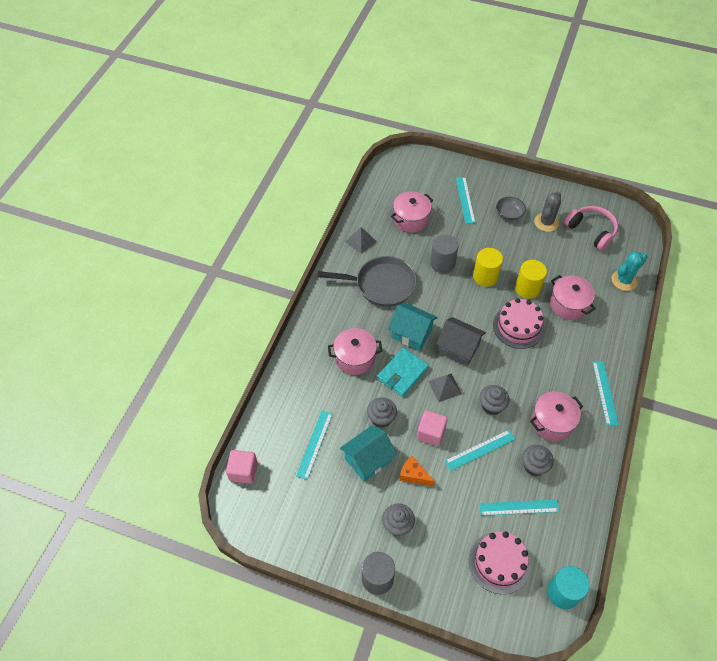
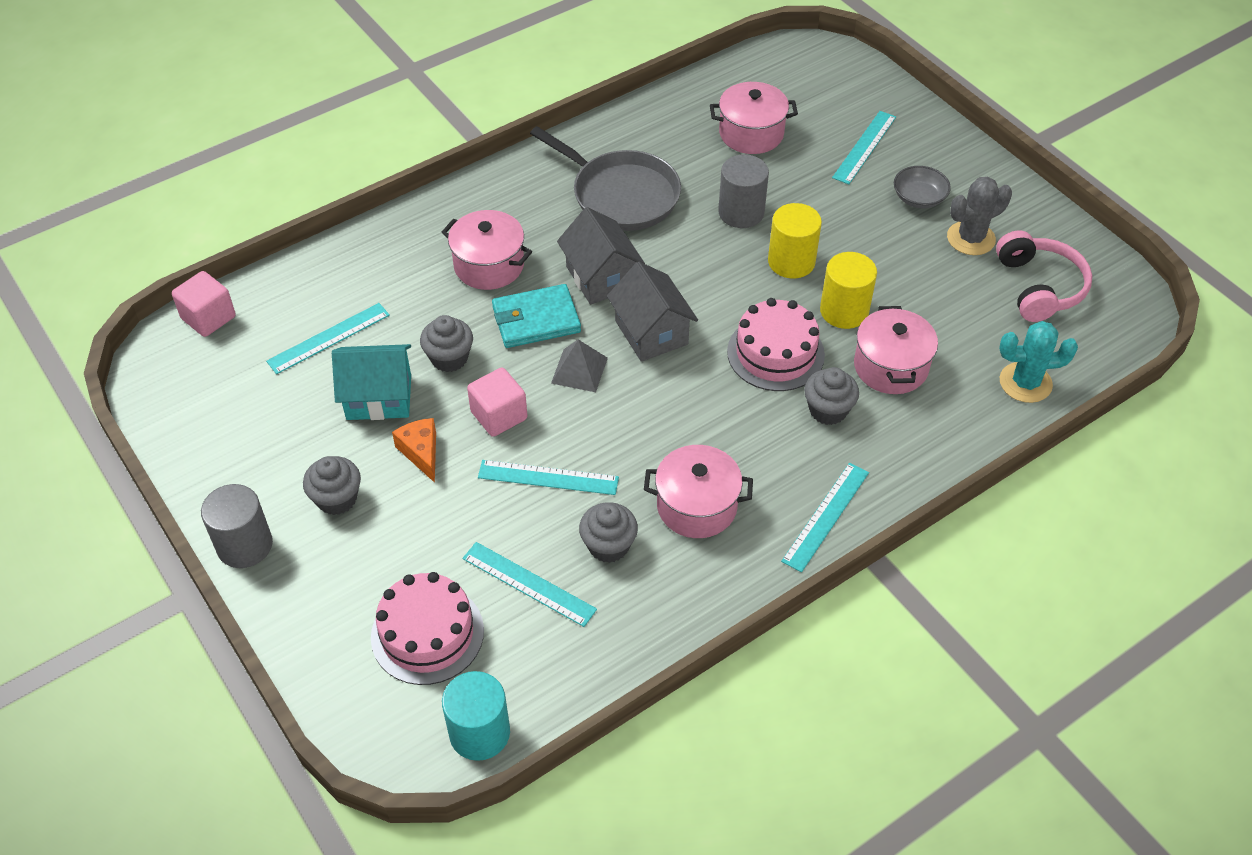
camera: 35 degrees right, 5 degrees down
grey pyramid [346,227,376,254] -> none
turquoise house [388,302,438,351] -> grey house [557,207,645,305]
grey cupcake [480,385,510,415] -> grey cupcake moved to [804,367,859,425]

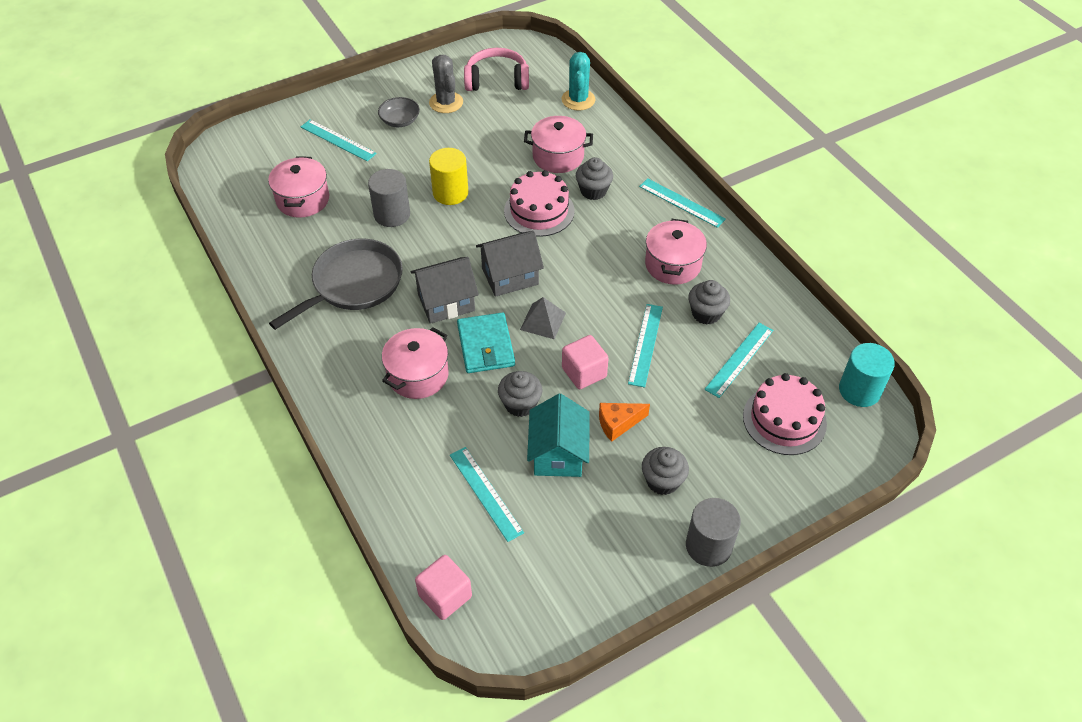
camera: 85 degrees left, 0 degrees up
yellow cylinder [820,252,877,329] -> none

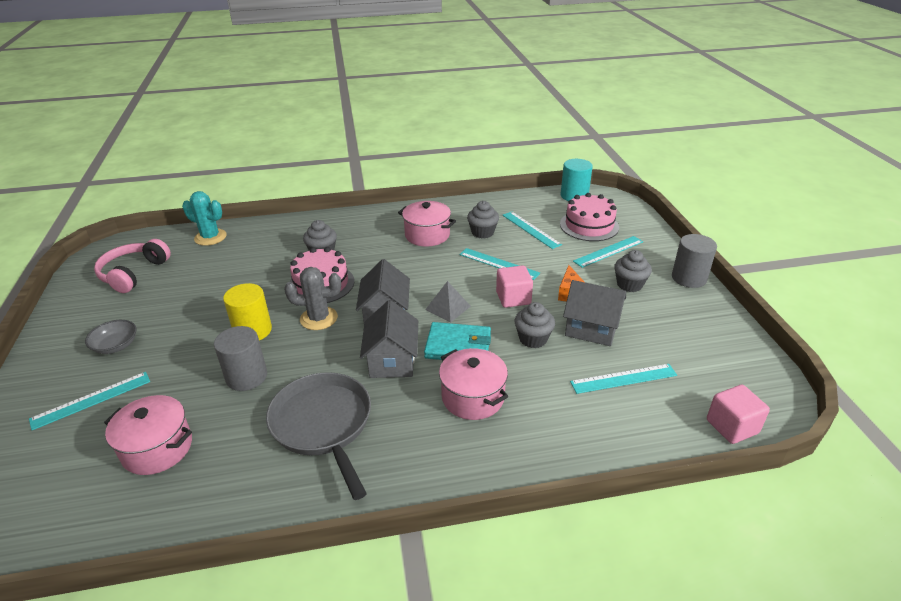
camera: 70 degrees left, 15 degrees down
grey cactus [429,55,463,113] -> grey cactus moved to [284,267,341,330]
pink pot [524,116,593,173] -> none
turquoise house [527,394,590,477] -> grey house [563,280,626,346]
turquoise ruler [639,178,726,228] -> turquoise ruler moved to [573,236,643,268]

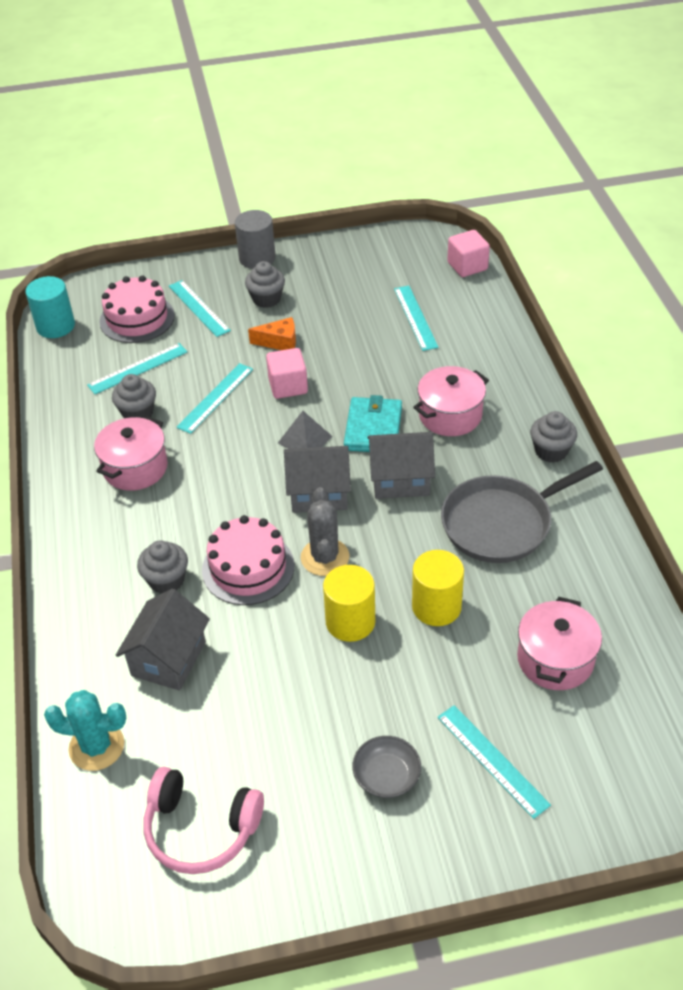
camera: 90 degrees left, 10 degrees up
turquoise cactus [182,191,227,246] -> turquoise cactus turned 75 degrees clockwise [44,690,126,771]
grey cylinder [214,326,267,391] -> yellow cylinder [412,550,464,626]
grey cupcake [514,302,555,348] -> grey cupcake moved to [530,411,577,463]
grey house [563,280,626,346] -> grey house moved to [116,589,210,690]

